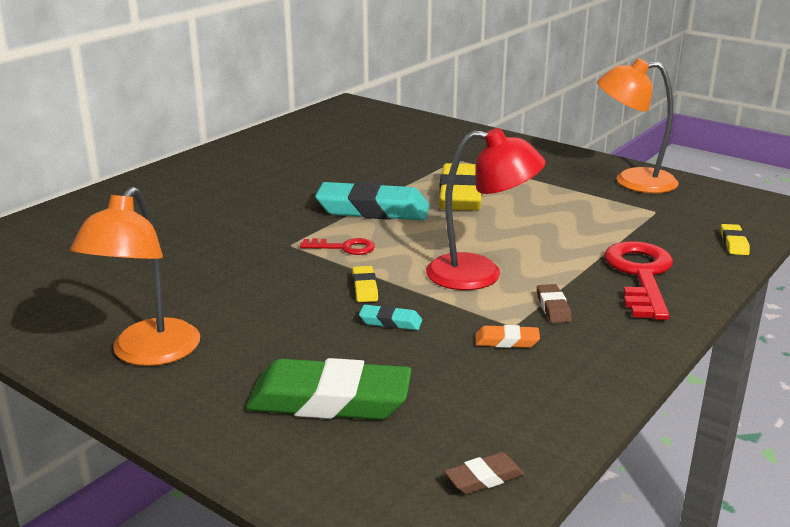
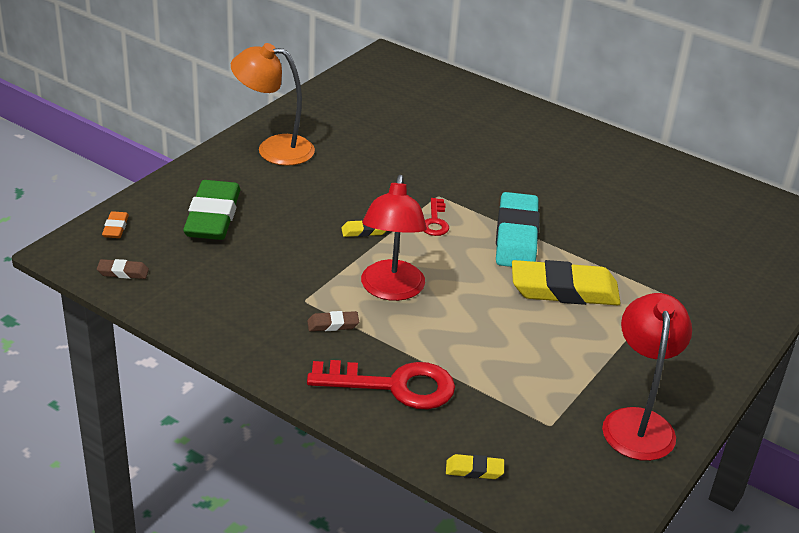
camera: 85 degrees right, 10 degrees up
turquoise eraser [359,305,422,330] -> none
brown eraser [444,452,524,494] -> brown eraser turned 60 degrees counterclockwise [97,259,149,279]
orange eraser [475,325,540,348] -> orange eraser moved to [102,211,129,238]
orange lamp [597,58,678,193] -> red lamp [602,293,692,461]

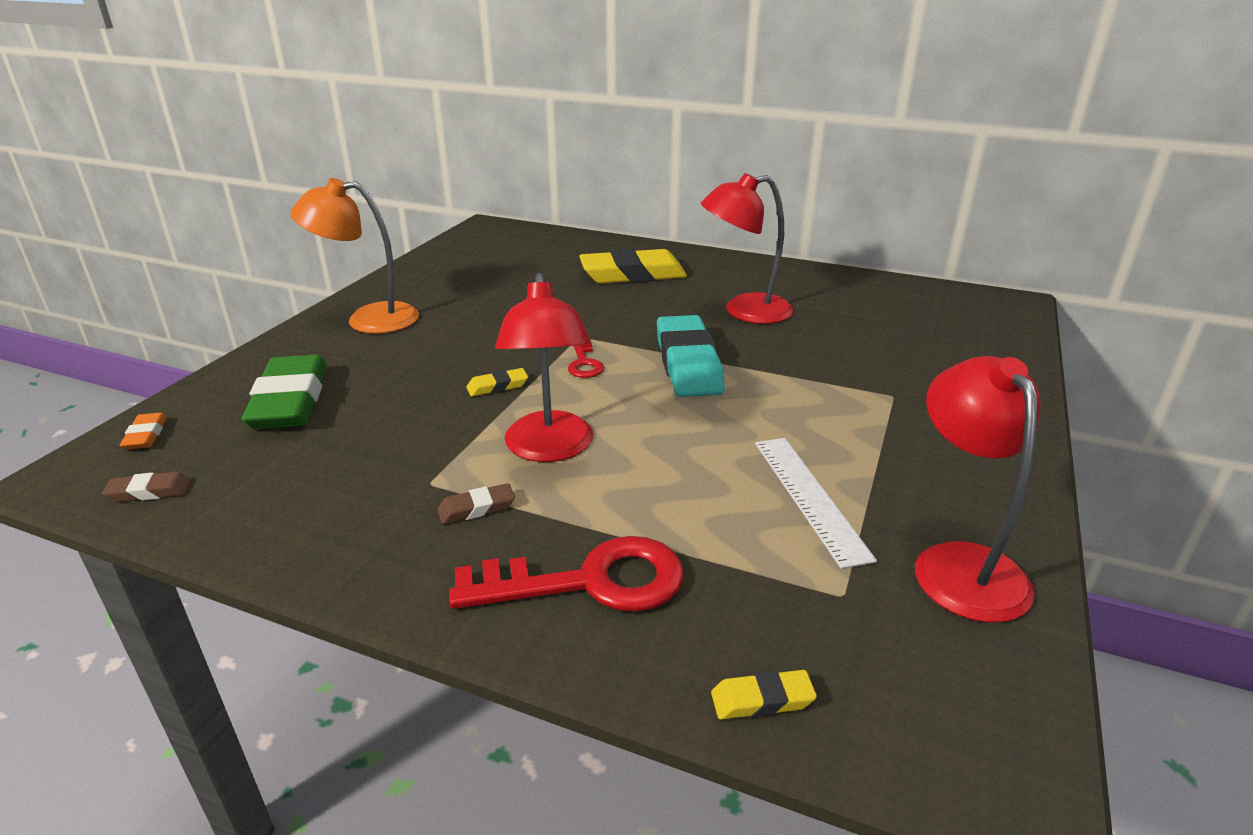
camera: 10 degrees left, 5 degrees down
yellow eraser [512,260,621,305] -> yellow eraser moved to [579,249,687,283]
none -> red lamp [701,173,793,324]
none -> white ruler [755,438,877,569]

